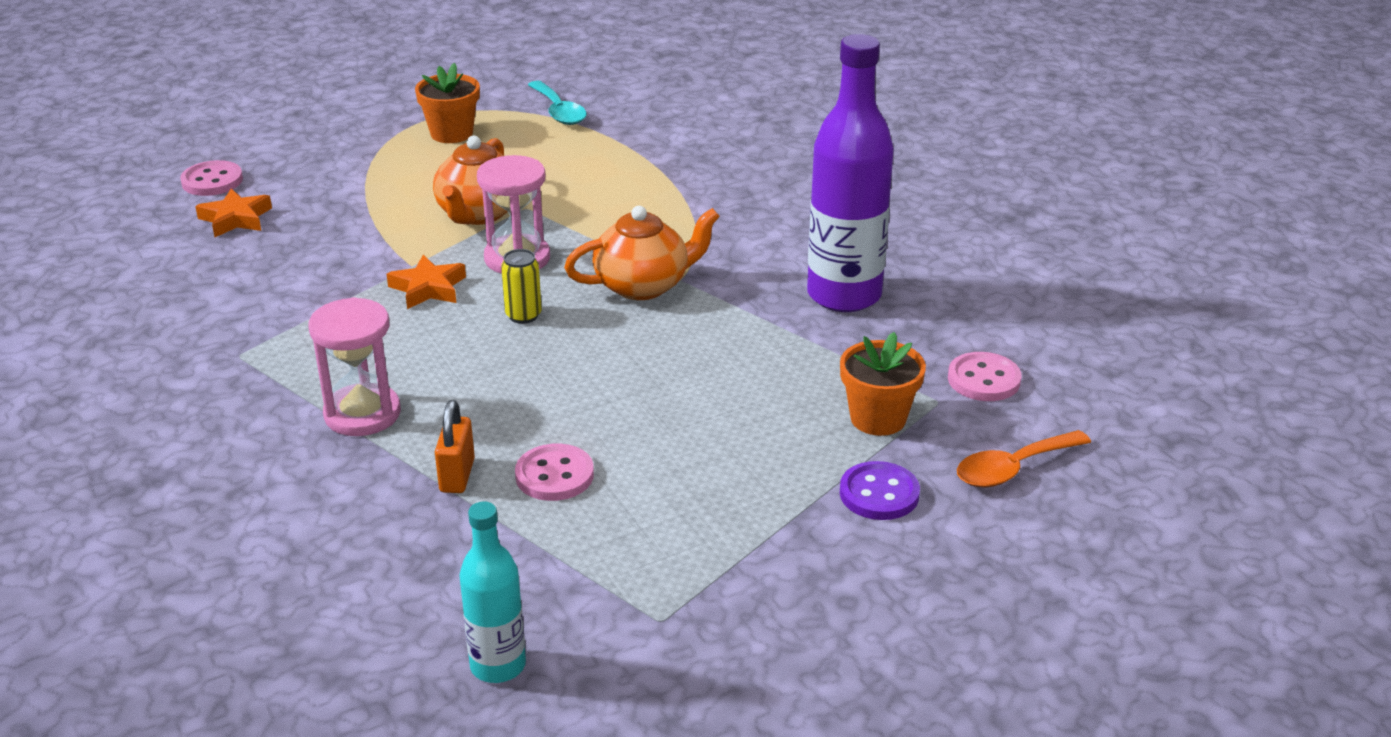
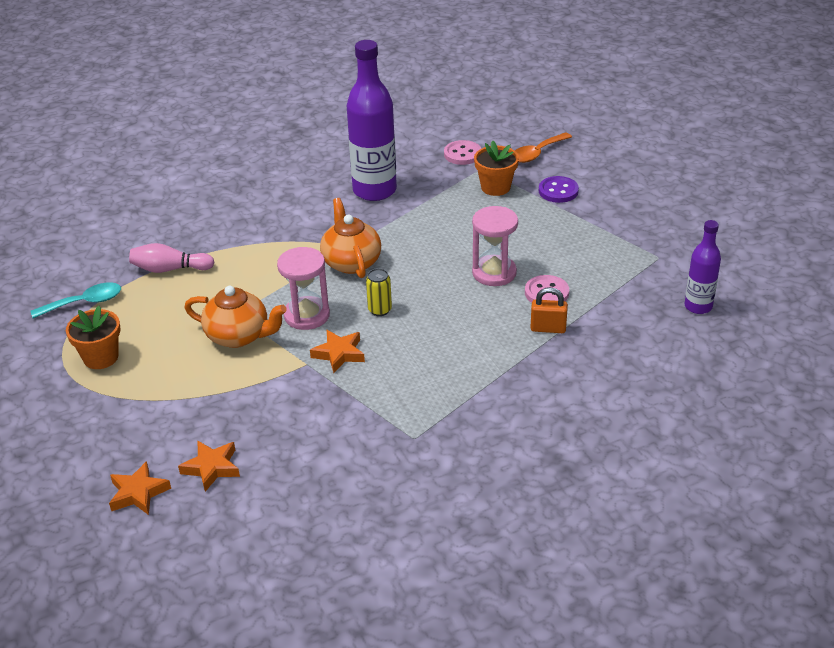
camera: 85 degrees left, 5 degrees up
pink button [180,160,243,196] -> orange star [109,461,171,515]
pink hourglass [308,297,401,436] -> pink hourglass moved to [472,206,518,286]
turquoise bottle [459,502,526,683] -> purple bottle [684,220,721,314]
orange spoon [957,430,1091,487] -> orange spoon turned 75 degrees clockwise [515,132,572,163]
none -> pink bowling pin [129,243,214,273]

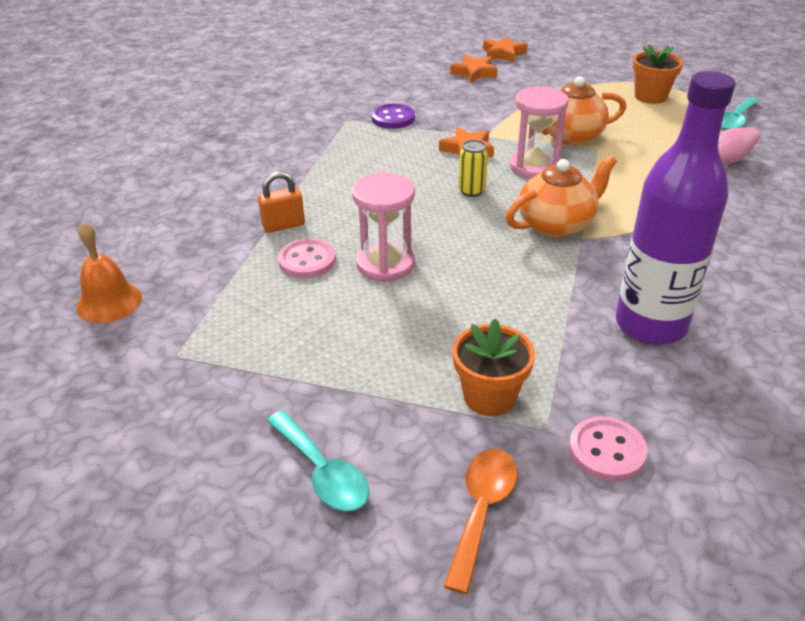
camera: 150 degrees right, 0 degrees up
orange teapot [320,198,381,278] -> orange teapot turned 75 degrees counterclockwise [506,155,617,238]
purple button [539,176,579,203] -> purple button moved to [371,103,415,129]
purple bottle [684,220,721,314] -> orange bell [77,222,142,323]
none -> turquoise spoon [267,411,369,511]

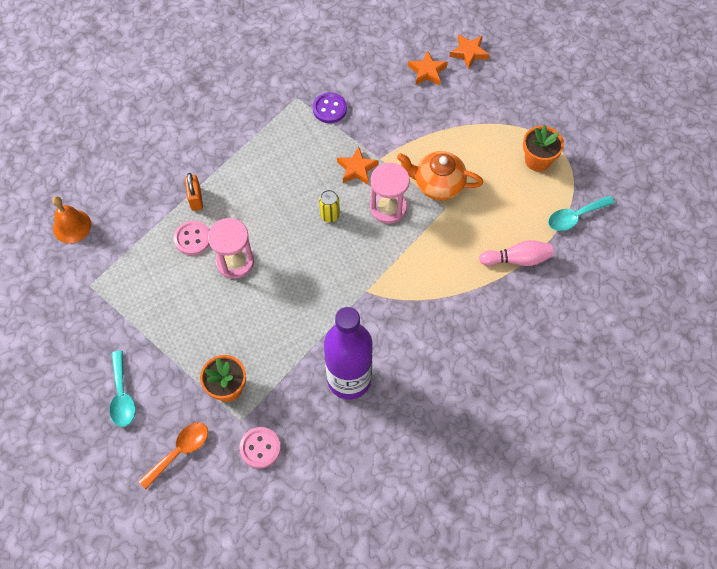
camera: 25 degrees right, 25 degrees up
orange padlock [258,171,305,233] -> orange padlock turned 75 degrees clockwise [185,173,203,211]
orange teapot [506,155,617,238] -> none

